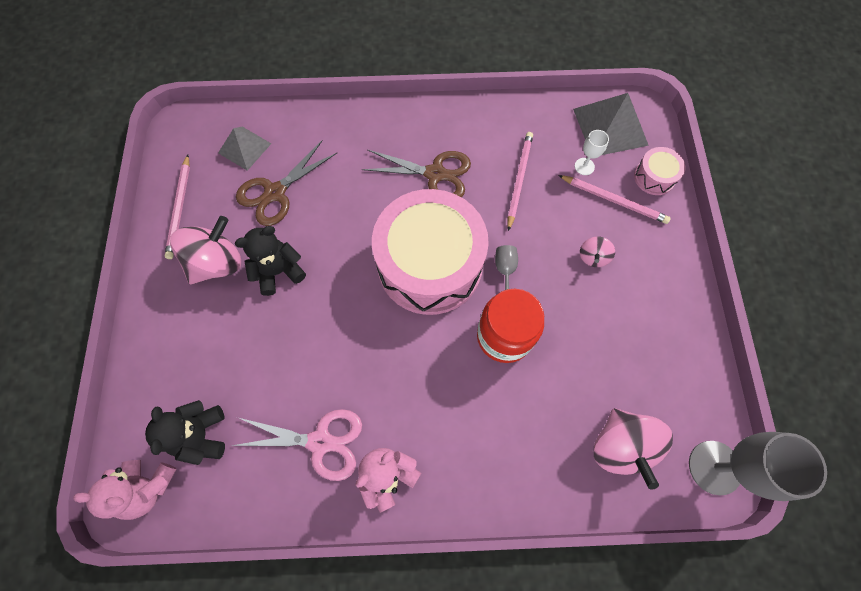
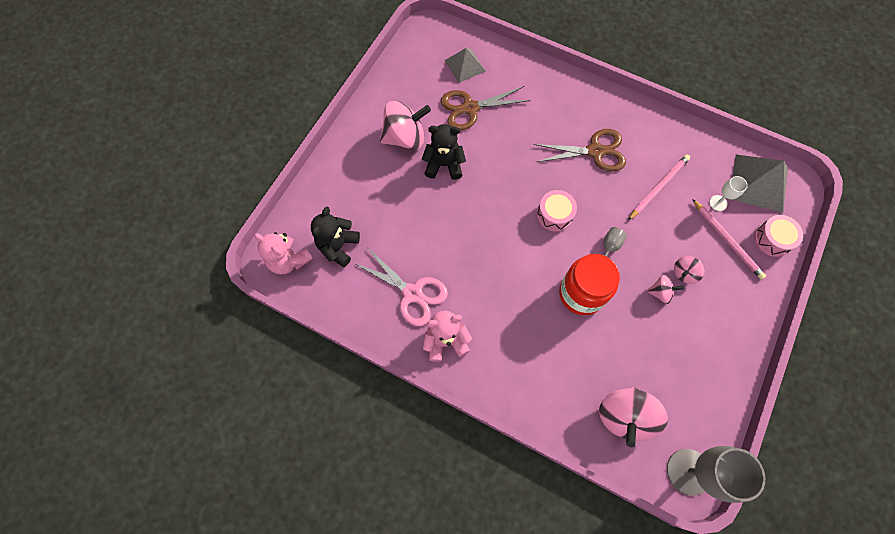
camera: 30 degrees right, 0 degrees up
pink pencil [165,155,190,259] -> none
brown scissors [362,149,471,197] -> brown scissors turned 45 degrees counterclockwise [534,129,626,171]
pink drum [372,189,489,315] -> pink drum [537,190,577,232], size x0.41
none -> pink spinning top [647,275,684,304]

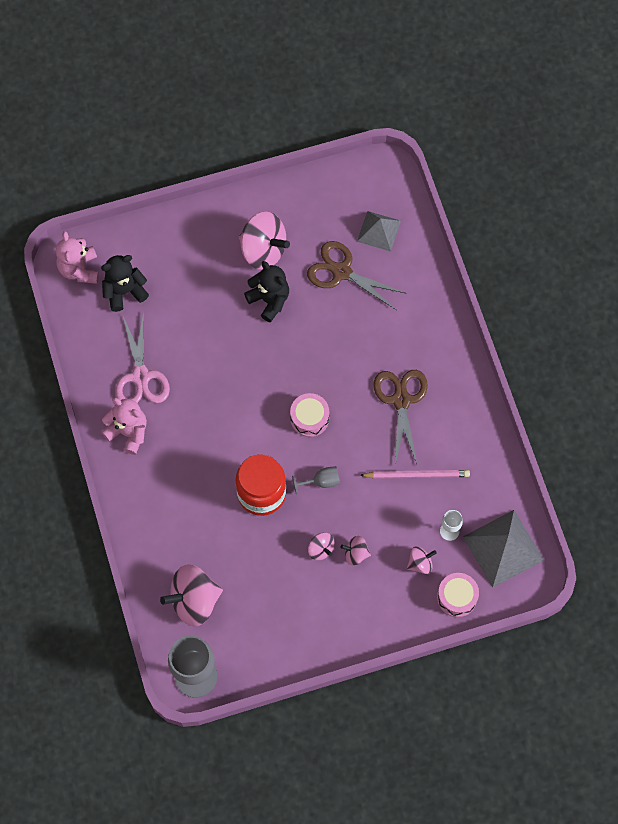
camera: 45 degrees right, 0 degrees up
brown scissors [534,129,626,171] -> brown scissors turned 135 degrees counterclockwise [374,370,428,465]
pink pencil [692,199,766,280] -> pink spinning top [407,546,437,574]

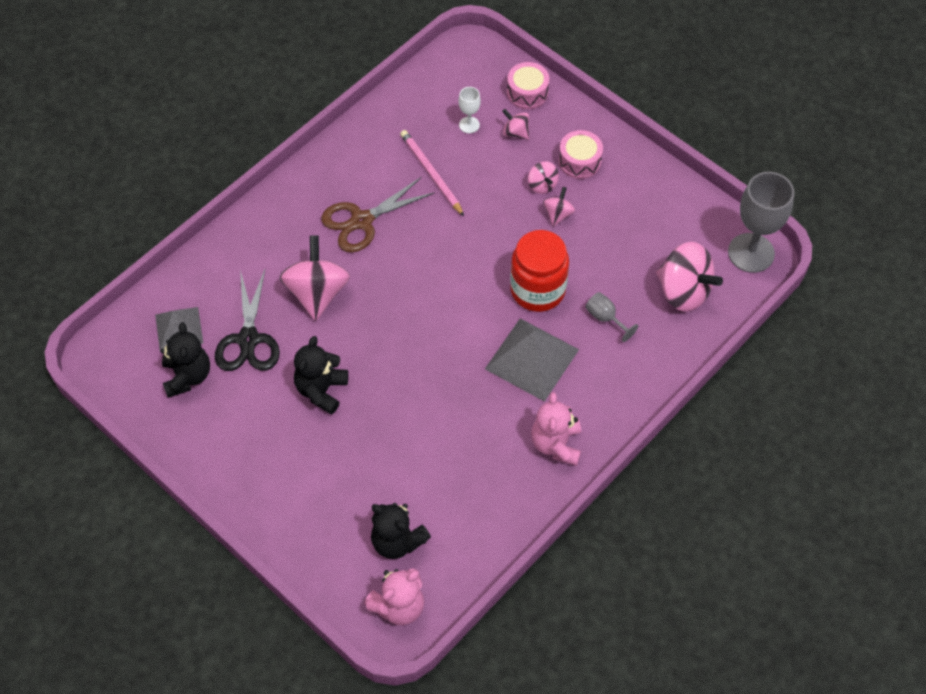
camera: 120 degrees left, 10 degrees down
pink scissors [115,312,170,403] -> none
pink spinning top [239,212,290,270] -> pink spinning top moved to [280,235,350,321]
pink drum [290,393,329,437] -> pink drum moved to [559,130,603,179]
grey goblet [292,466,340,495] -> grey goblet moved to [586,292,638,342]
brown scissors [307,241,407,310] -> black scissors [215,270,280,371]
grey pyramid [463,510,544,588] -> grey pyramid moved to [485,318,579,402]
none -> black teddy bear [160,322,210,398]

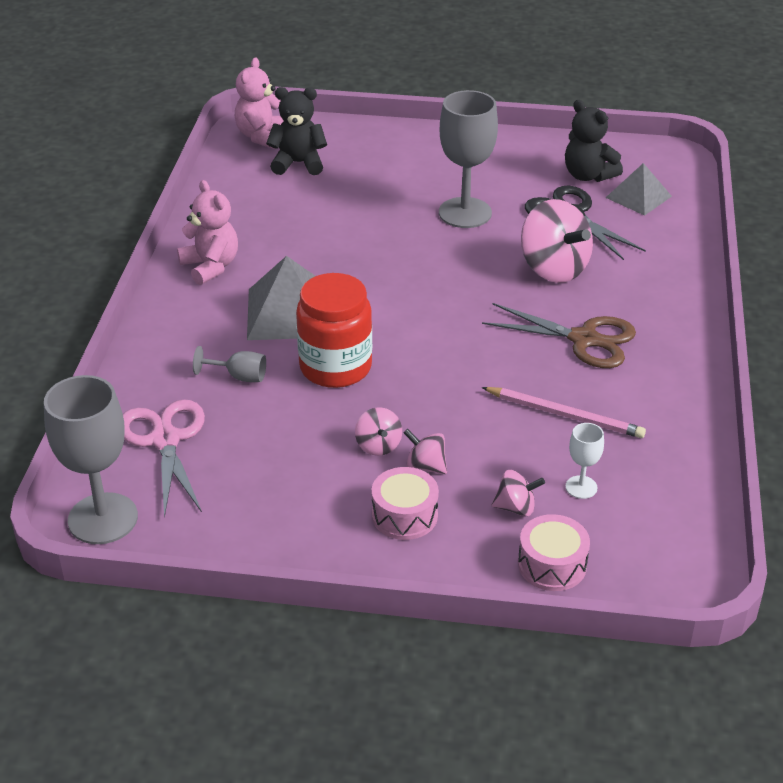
camera: 145 degrees right, 20 degrees down
black teddy bear [294,336,348,415] -> grey goblet [439,90,498,228]
brown scissors [321,177,435,252] -> brown scissors turned 90 degrees clockwise [482,303,636,368]
pink spinning top [656,242,723,312] -> pink scissors [123,399,205,518]

